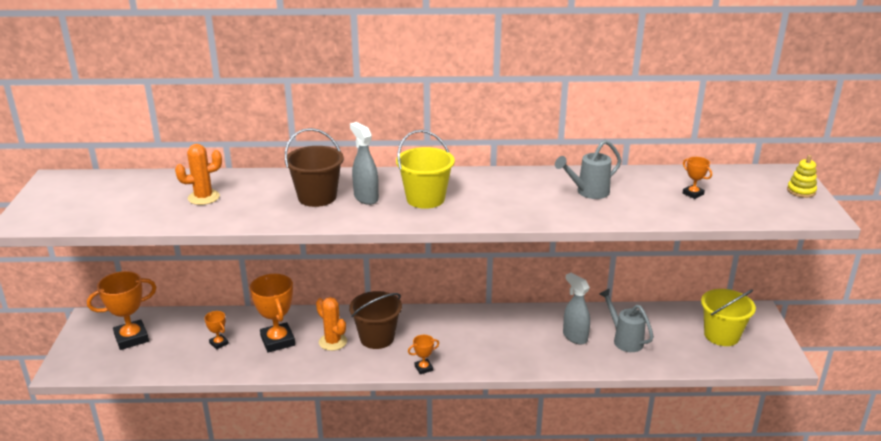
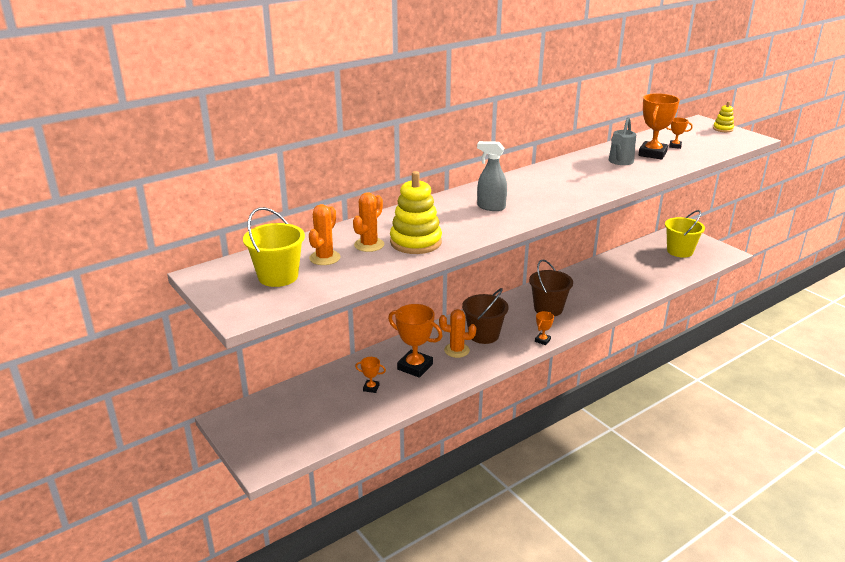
camera: 35 degrees left, 0 degrees up
orange trophy [87,271,157,350] -> orange trophy moved to [639,93,680,160]
brown bucket [285,128,344,207] -> brown bucket moved to [529,259,573,316]
yellow bucket [396,130,455,209] -> yellow bucket moved to [243,207,305,287]
grey spray bottle [563,273,590,345] -> none
grey watering can [599,289,654,352] -> none
none -> orange cactus [309,204,341,265]
none -> yellow stacking toy [390,171,442,254]

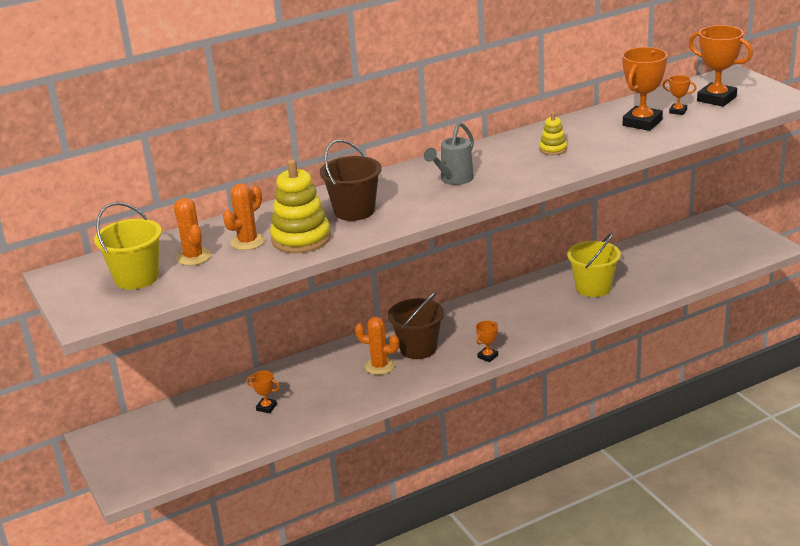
camera: 10 degrees right, 0 degrees up
orange cactus [309,204,341,265] -> orange cactus turned 60 degrees counterclockwise [174,198,211,266]
orange trophy [388,304,442,378] -> orange trophy moved to [689,25,753,107]
grey spray bottle [477,141,507,211] -> none
brown bucket [529,259,573,316] -> brown bucket moved to [320,140,382,221]
grey watering can [609,117,636,165] -> grey watering can moved to [424,122,474,185]
yellow bucket [665,210,705,258] -> yellow bucket moved to [567,232,621,297]
yellow stacking toy [713,101,734,132] -> yellow stacking toy moved to [539,112,567,155]

